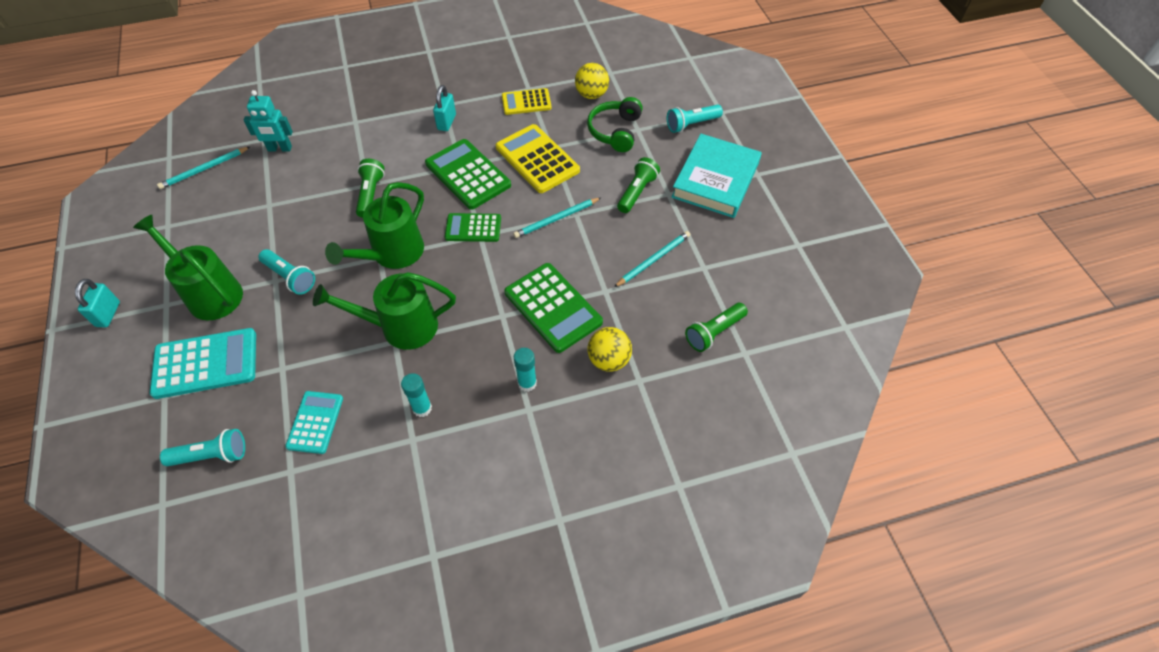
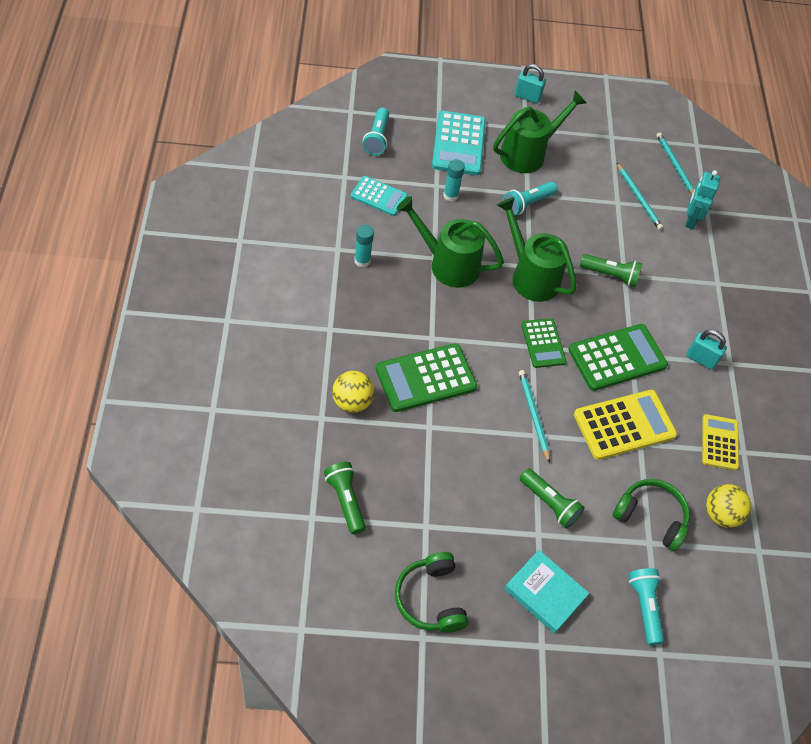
camera: 100 degrees right, 0 degrees up
green watering can [313,272,456,350] -> green watering can turned 75 degrees counterclockwise [397,196,504,288]
green calculator [445,213,501,242] -> green calculator turned 150 degrees clockwise [521,318,566,368]
turquoise glue stick [514,348,537,392] -> turquoise glue stick moved to [443,159,465,202]
turquoise pencil [614,231,690,287] -> turquoise pencil moved to [617,163,663,230]
turquoise book [672,134,762,218] -> turquoise book [504,550,589,634], size x0.66
none -> green headphones [395,552,469,633]

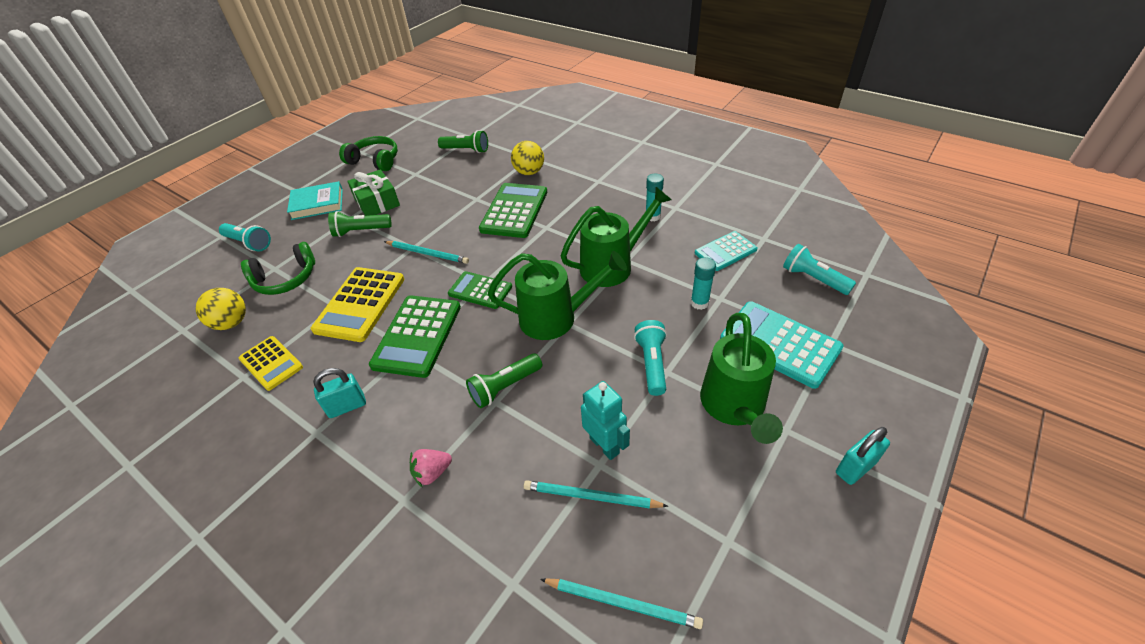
camera: 135 degrees right, 10 degrees down
turquoise robot [685,170,720,229] -> turquoise robot moved to [581,381,630,460]
none -> green gift [347,169,400,216]
none -> pink strawberry [410,449,452,488]

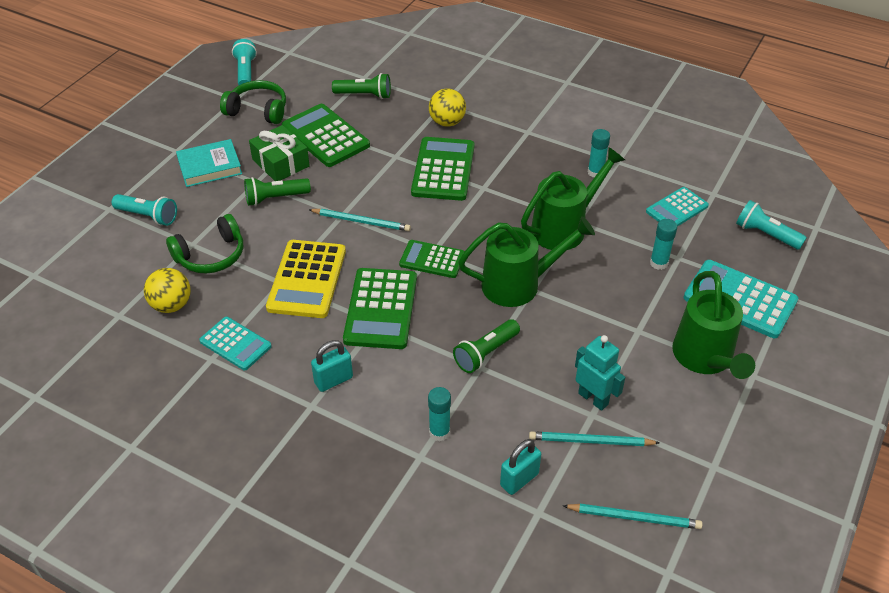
camera: 10 degrees left, 0 degrees up
yellow calculator [239,336,303,391] -> turquoise calculator [199,317,272,370]
pink strawberry [410,449,452,488] -> turquoise glue stick [428,387,451,441]
turquoise flashlight [634,320,667,396] -> turquoise flashlight moved to [232,39,257,85]
turquoise padlock [836,427,890,485] -> turquoise padlock moved to [500,439,541,495]
none -> green calculator [282,104,370,167]

